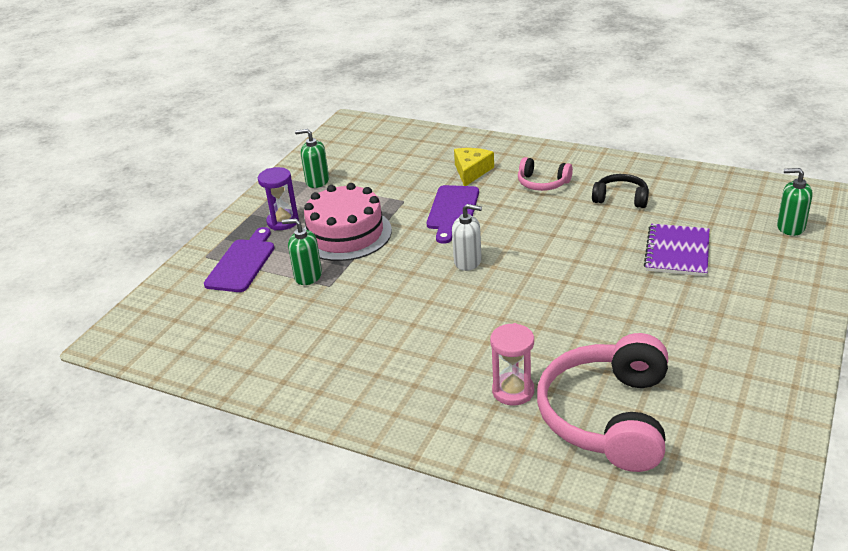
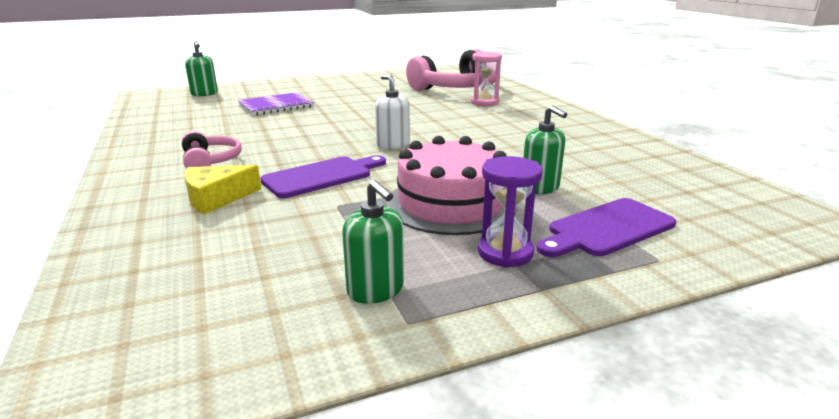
camera: 140 degrees left, 10 degrees down
black headphones [592,174,649,208] -> none

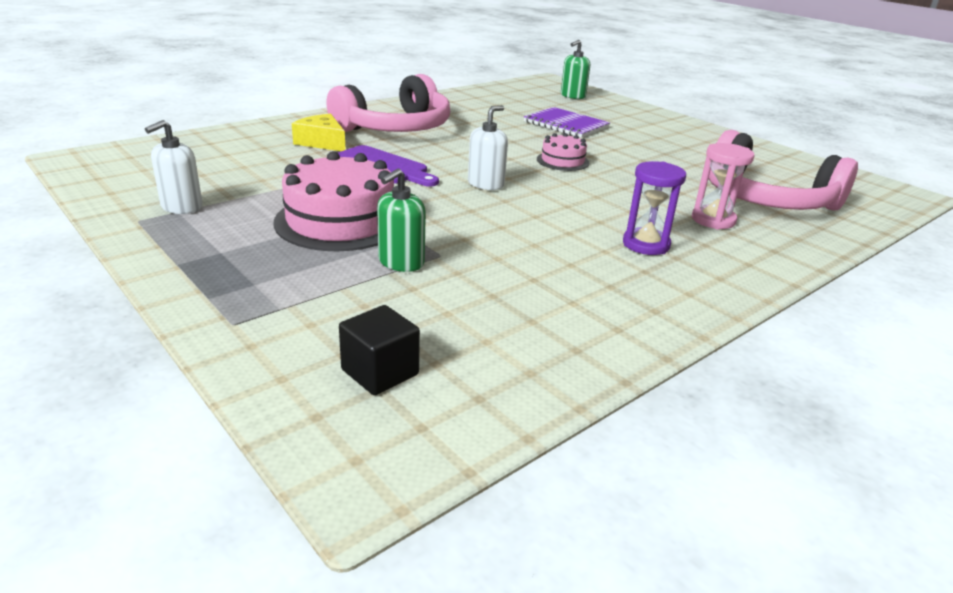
camera: 70 degrees right, 5 degrees up
pink headphones [182,131,242,169] -> pink headphones [327,74,450,132], size x2.00
green soap dispenser [342,180,404,304] -> white soap dispenser [145,120,202,214]
purple hourglass [478,156,543,268] -> purple hourglass moved to [623,161,686,255]
purple cutting board [537,198,676,257] -> none
none -> black cube [339,305,420,395]
none -> pink cake [537,133,589,171]

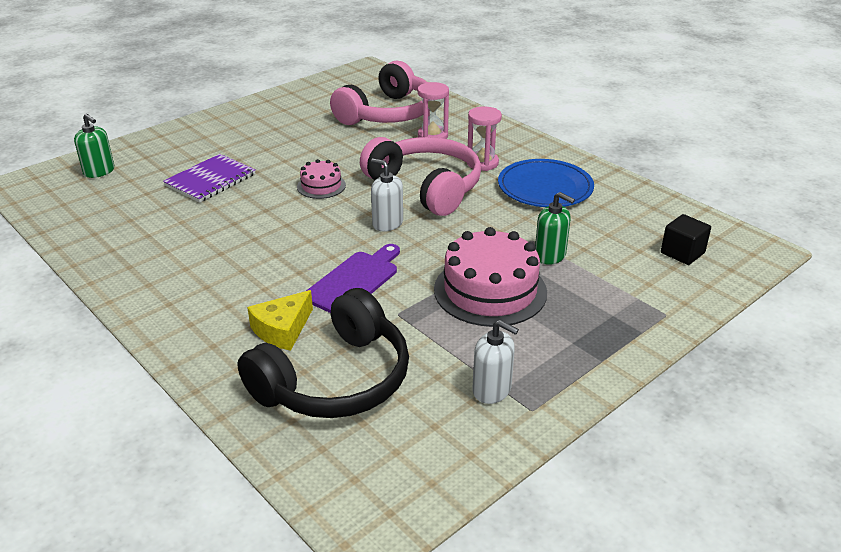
camera: 90 degrees left, 5 degrees up
pink headphones [327,74,450,132] -> pink headphones moved to [360,137,481,216]
purple hourglass [623,161,686,255] -> pink hourglass [467,106,502,171]
none -> black headphones [237,288,409,418]
none -> blue plate [498,159,594,207]

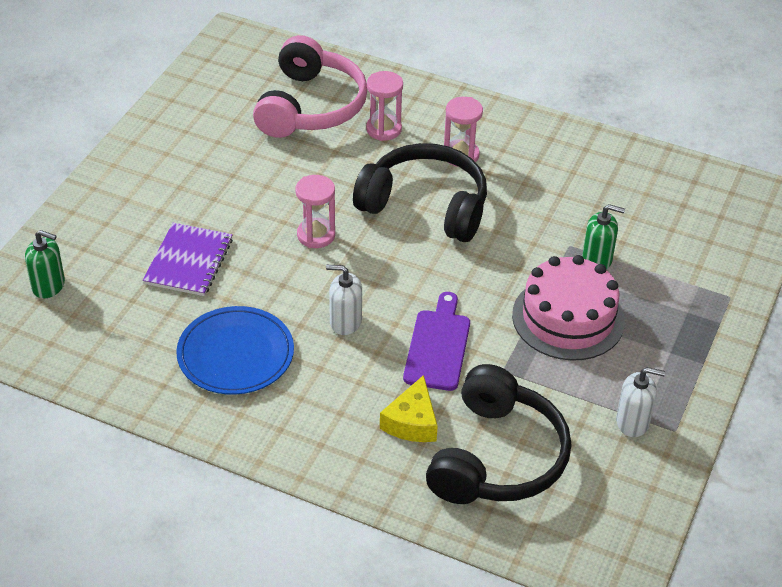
camera: 25 degrees left, 10 degrees up
pink cake [297,159,346,199] -> pink hourglass [296,175,335,248]
pink headphones [360,137,481,216] -> black headphones [353,143,487,242]
white soap dispenser [371,159,403,232] -> white soap dispenser moved to [326,265,362,335]
blue plate [498,159,594,207] -> blue plate moved to [176,306,294,395]
black cube [661,214,711,265] -> none

